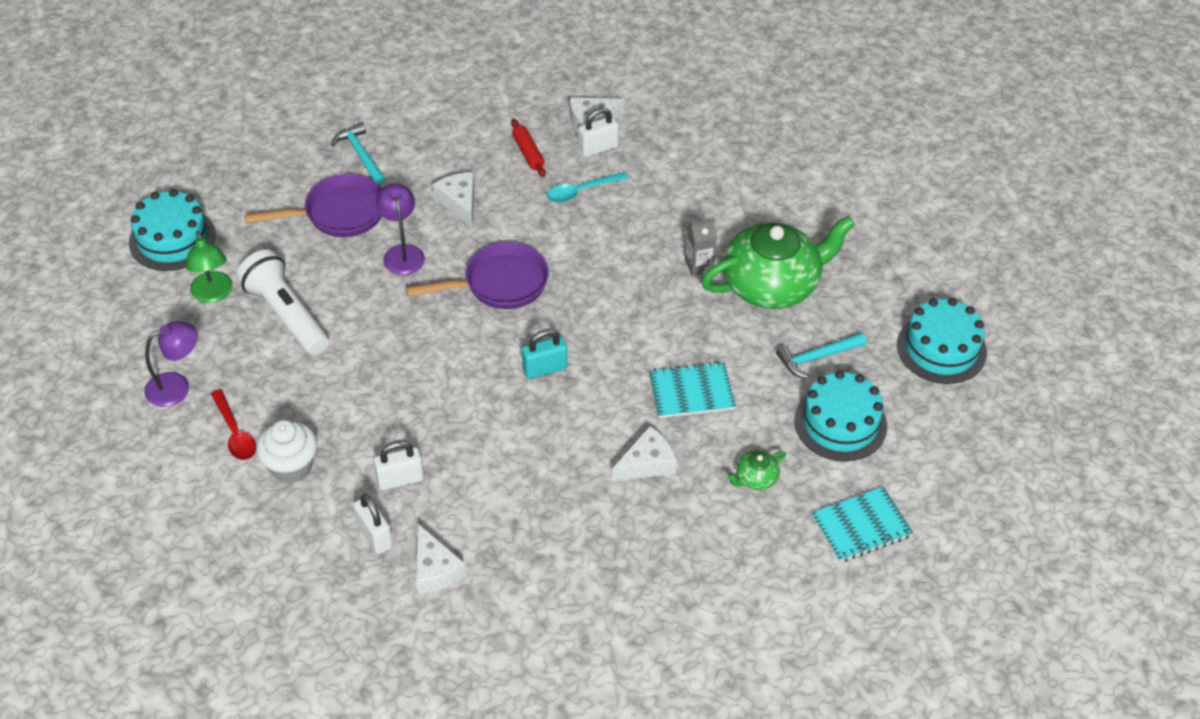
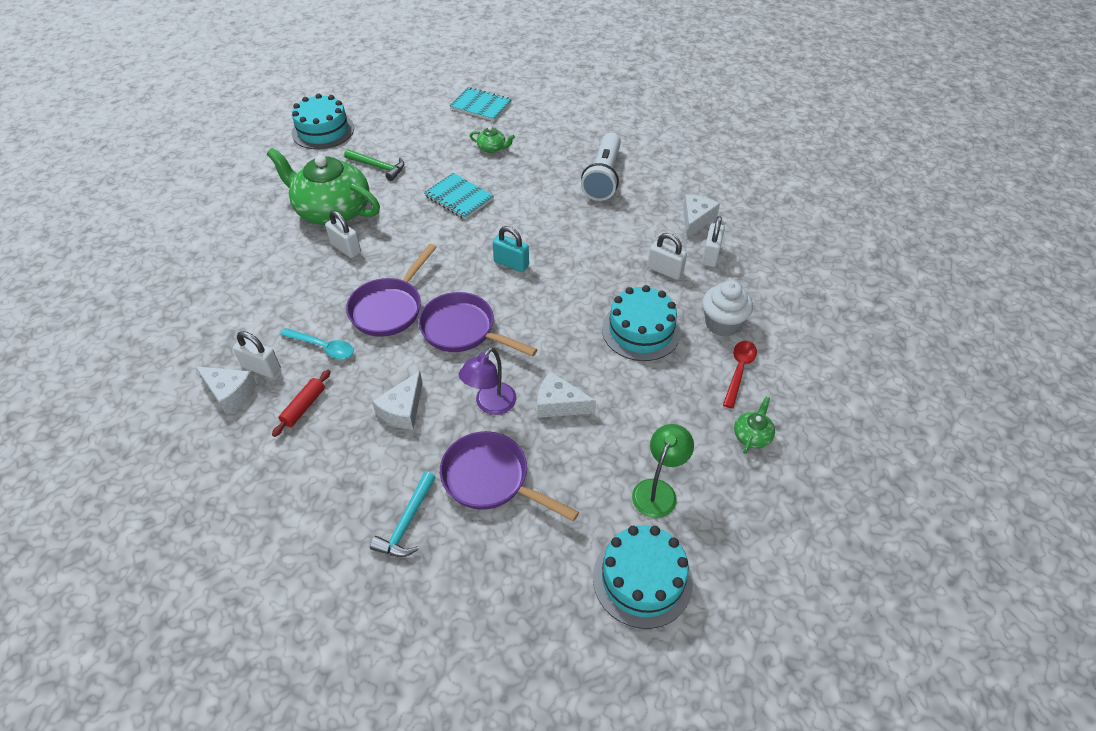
camera: 130 degrees left, 0 degrees up
purple lamp [144,321,198,407] -> green teapot [734,397,775,454]
white flashlight [237,249,329,355] -> white flashlight moved to [581,133,621,201]
white cheese [612,426,677,482] -> white cheese moved to [537,372,596,418]
grey carton [685,218,717,276] -> white padlock [325,210,361,258]
turquoise hammer [776,332,867,379] -> green hammer [344,149,404,181]
turquoise cake [794,370,887,461] -> turquoise cake moved to [602,285,681,361]
none -> purple pan [346,244,437,337]

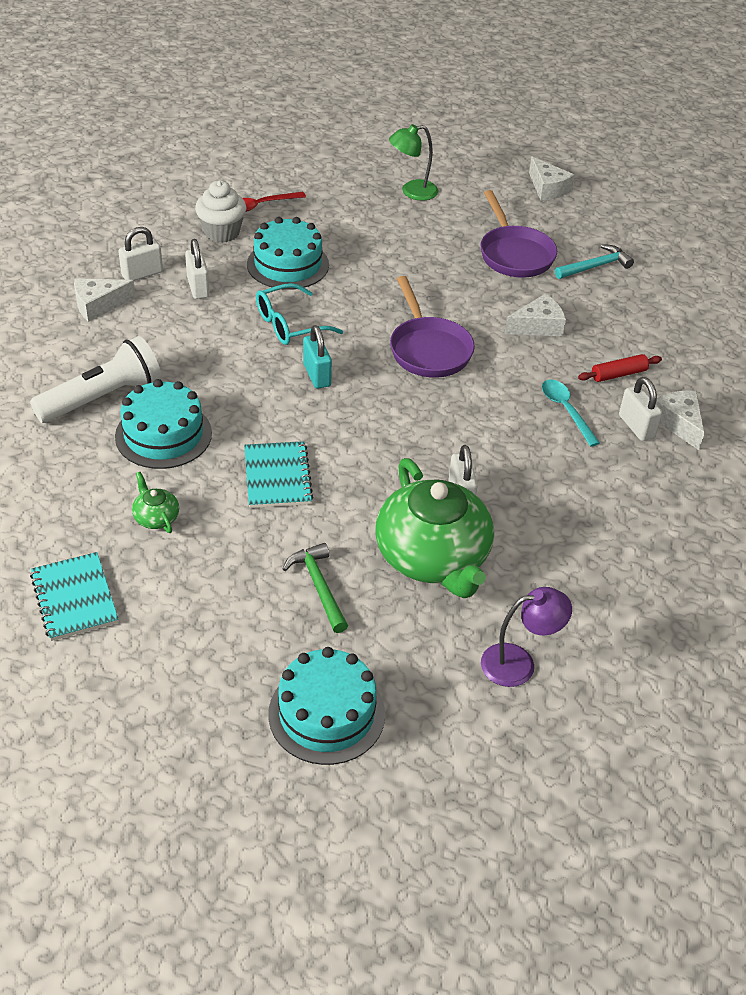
camera: 140 degrees left, 5 degrees down
purple pan [346,244,437,337] -> none
purple lamp [459,347,516,415] -> purple lamp moved to [481,587,572,687]
white cheese [537,372,596,418] -> white cheese moved to [529,157,575,201]
turquoise cake [593,525,693,629] -> turquoise cake moved to [115,379,212,469]
green teapot [734,397,775,454] -> none
none -> turquoise glasses [256,283,343,345]

